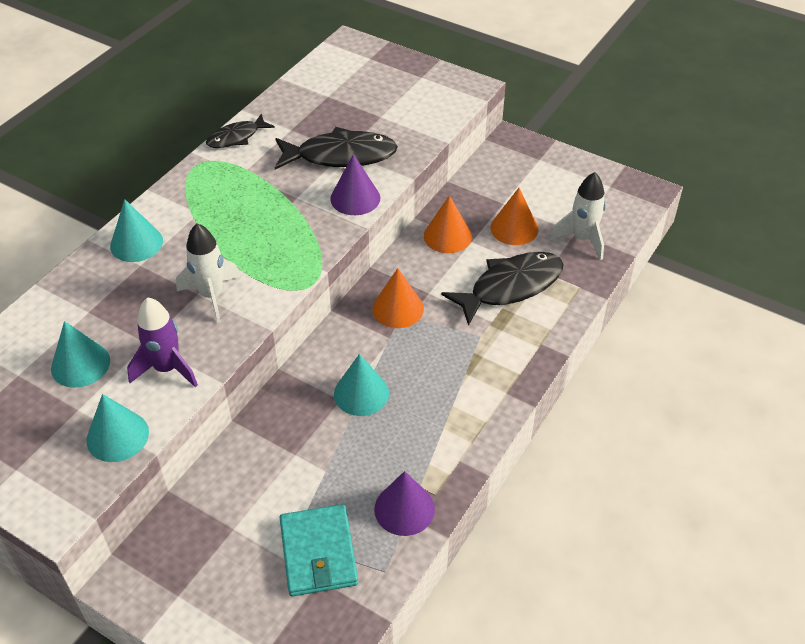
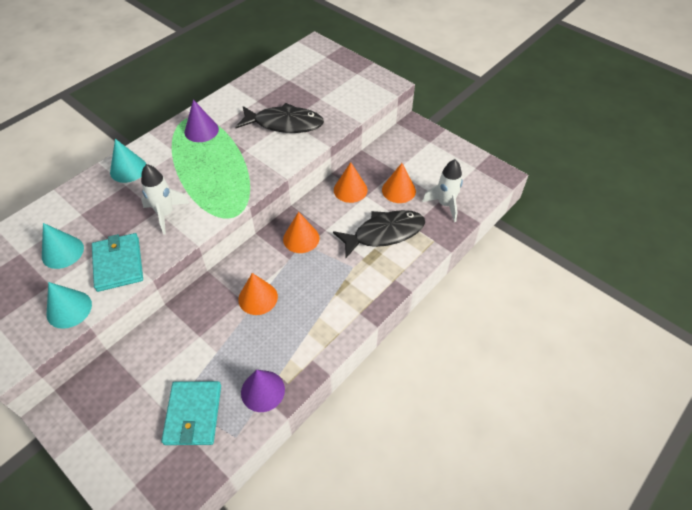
camera: 10 degrees right, 5 degrees up
purple rocket [127,297,198,388] -> turquoise wallet [92,233,143,292]
black fish [206,113,275,148] -> none
purple cone [330,154,380,215] -> purple cone moved to [184,99,219,142]
turquoise cone [334,354,389,416] -> orange cone [238,273,278,315]

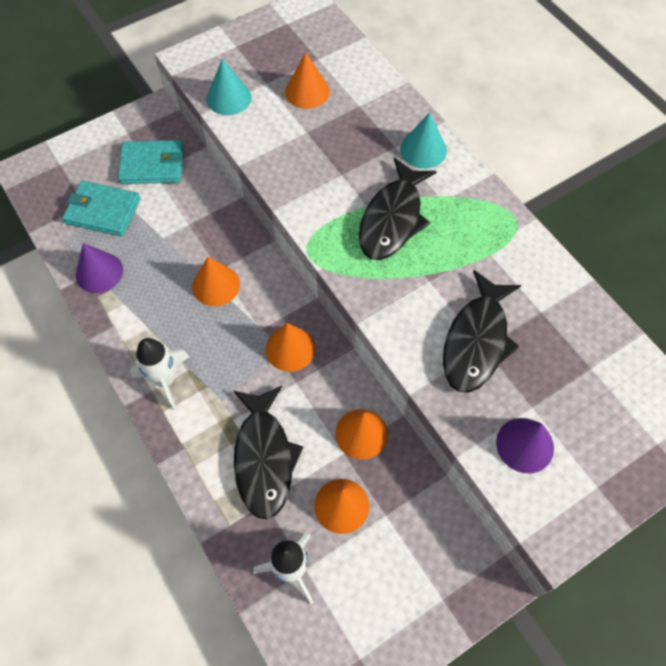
camera: 105 degrees right, 10 degrees up
turquoise cone [42,223,84,269] -> orange cone [285,52,330,109]
turquoise wallet [92,233,143,292] -> turquoise wallet moved to [118,140,183,184]
white rocket [141,164,189,235] -> white rocket moved to [130,338,189,411]
purple cone [184,99,219,142] -> purple cone moved to [496,418,554,473]
none -> black fish [359,158,437,260]

